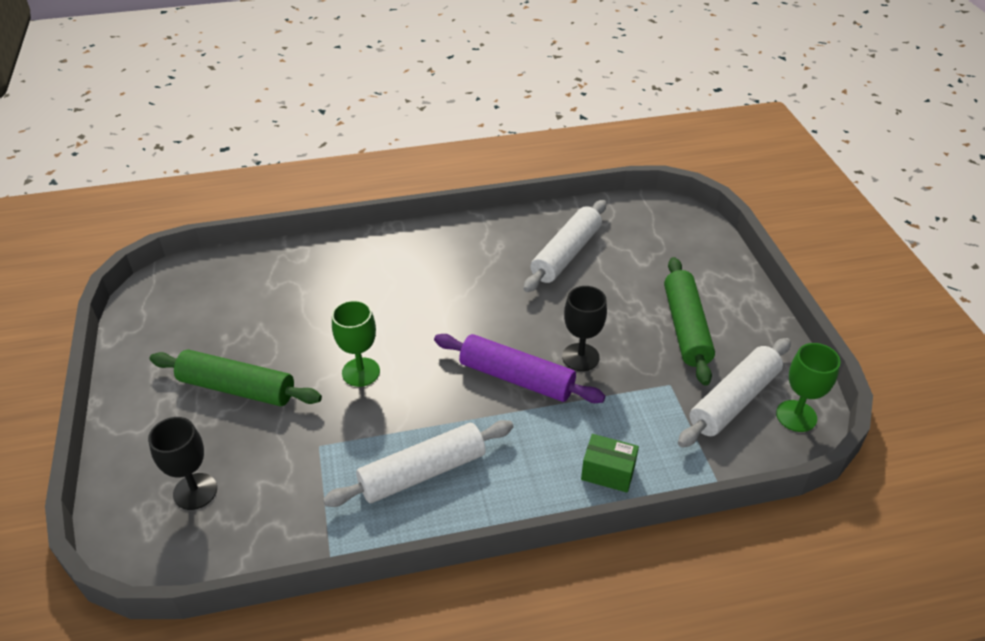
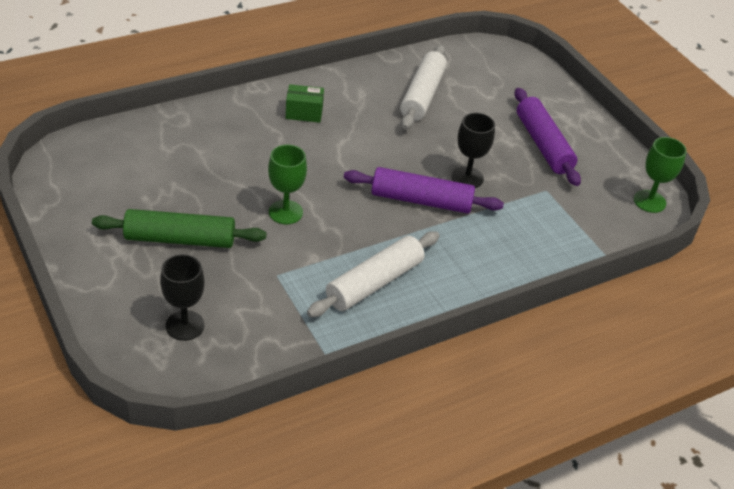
camera: 20 degrees left, 0 degrees up
green box [581,434,639,493] -> green box moved to [286,84,324,123]
green rolling pin [664,257,715,386] -> purple rolling pin [514,88,581,186]
white rolling pin [678,338,791,448] -> none

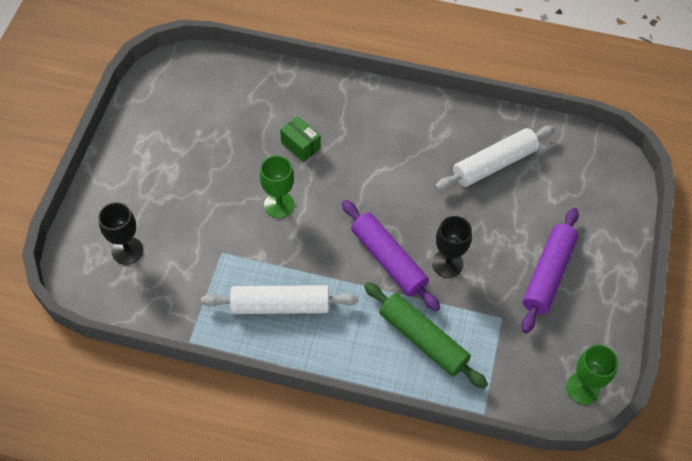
camera: 45 degrees right, 15 degrees up
green rolling pin [92,209,266,248] -> green rolling pin moved to [364,282,488,389]
green box [286,84,324,123] -> green box moved to [280,116,321,162]

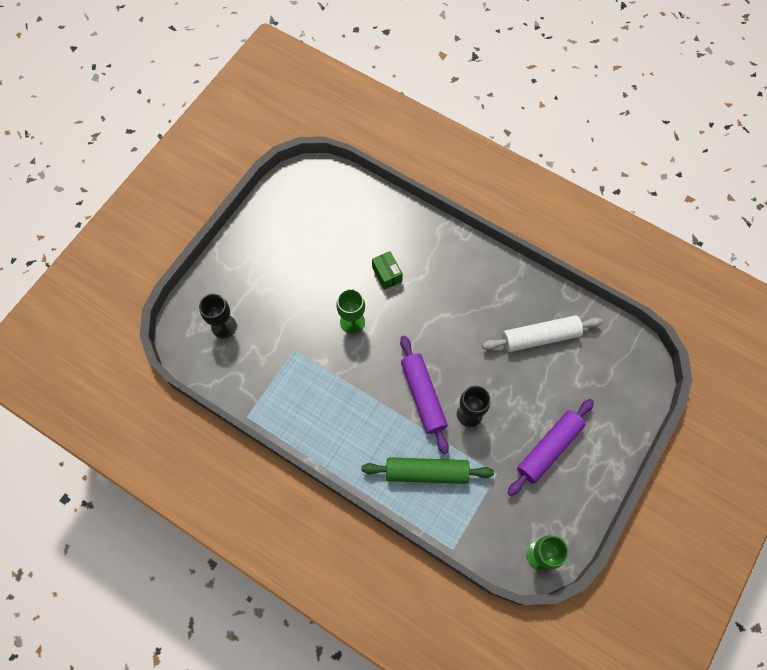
camera: 20 degrees right, 10 degrees up
white rolling pin [201,285,359,314] -> none
green rolling pin [364,282,488,389] -> green rolling pin turned 60 degrees counterclockwise [361,457,494,484]

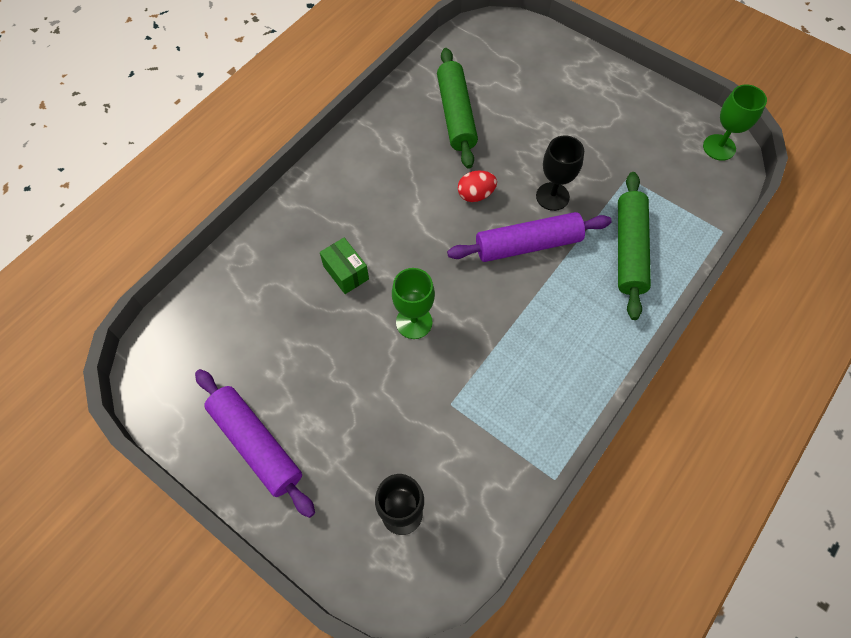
camera: 85 degrees left, 5 degrees down
green box [372,251,403,290] -> green box turned 75 degrees clockwise [320,238,369,294]
white rolling pin [482,315,602,352] -> green rolling pin [437,48,478,169]
purple rolling pin [508,399,594,496] -> purple rolling pin moved to [195,369,315,518]
none -> red egg [458,171,497,202]

